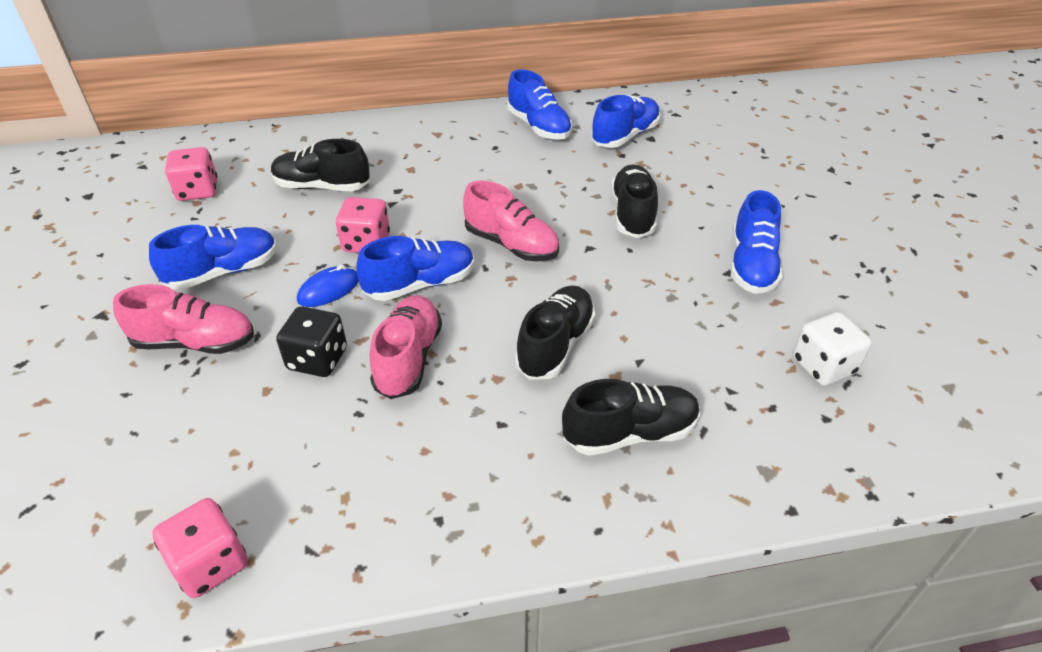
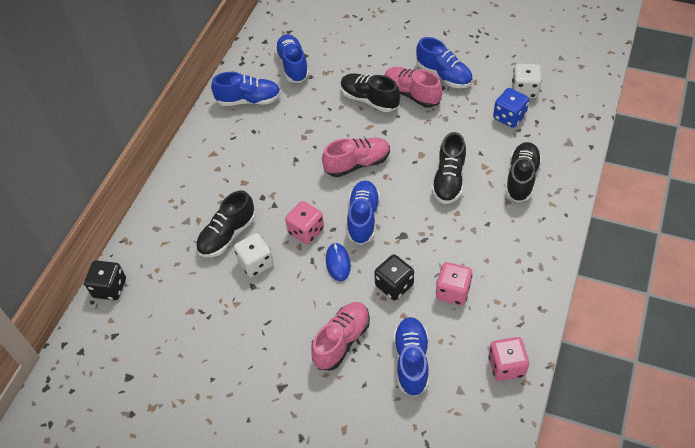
camera: 55 degrees left, 10 degrees up
blue shoe [149,225,277,290] -> blue shoe moved to [393,317,429,397]
pink dice [165,147,217,201] -> pink dice moved to [436,262,472,305]
pink shoe [370,295,442,399] -> pink shoe moved to [384,67,442,107]
black shoe [515,285,596,380] -> black shoe turned 135 degrees counterclockwise [432,132,466,204]
none -> black dice [84,260,126,300]
none -> white dice [234,233,274,277]
none -> blue dice [493,88,529,128]

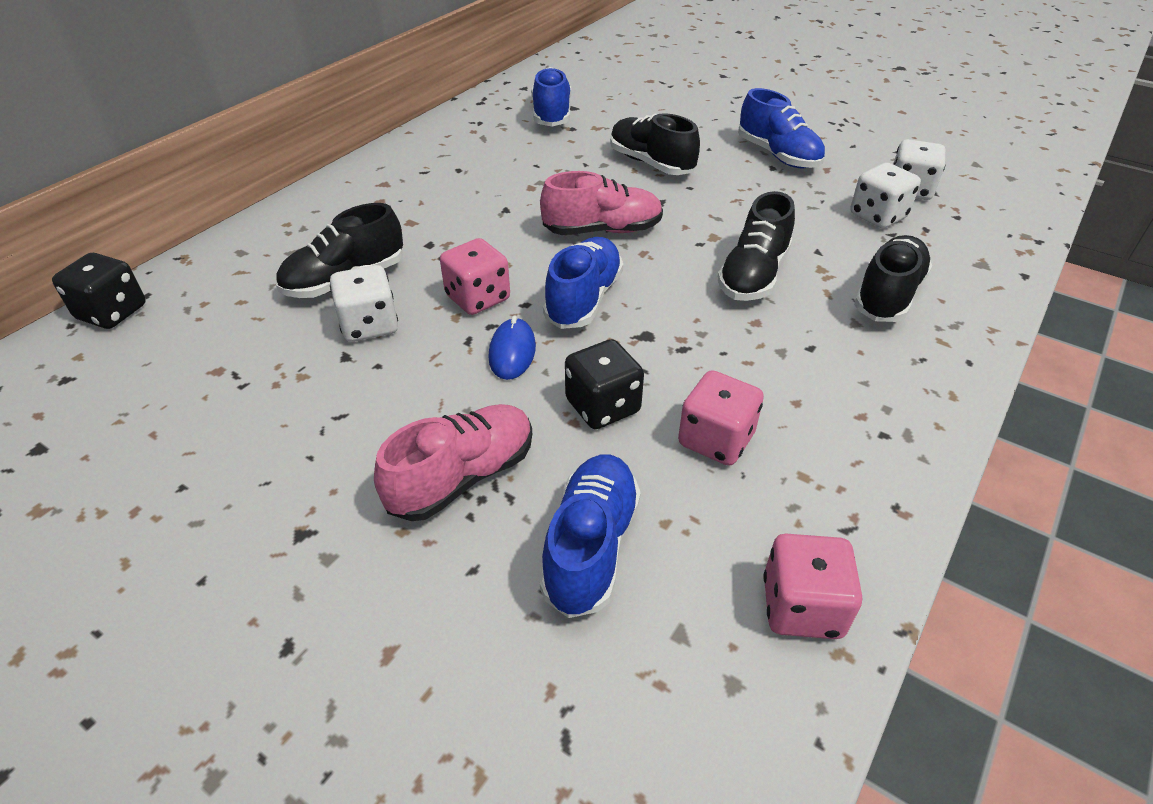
camera: 10 degrees right, 10 degrees down
blue shoe [211,72,281,106] -> none
pink shoe [384,67,442,107] -> none
blue dice [493,88,529,128] -> white dice [850,163,921,228]

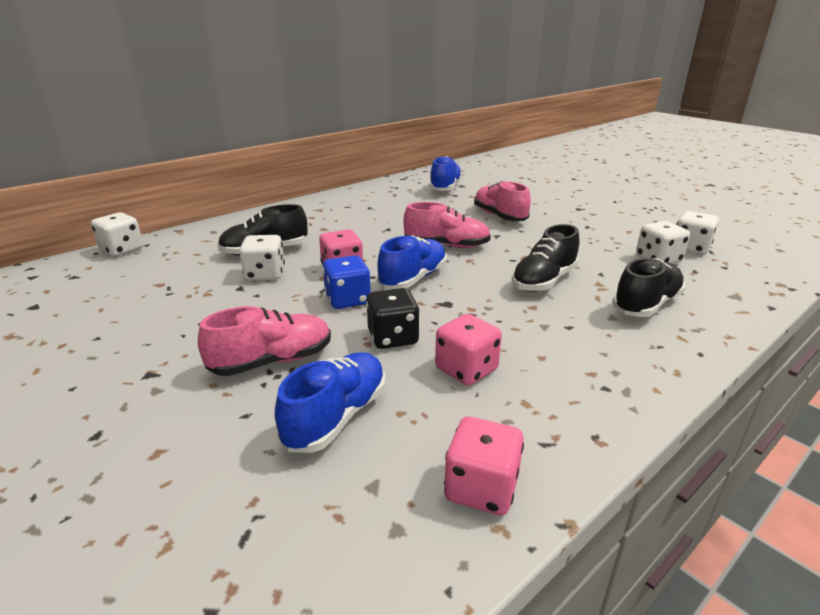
camera: 15 degrees right, 15 degrees down
black dice [52,253,146,329] -> white dice [91,212,143,257]
blue mouse [489,315,536,380] -> blue dice [323,255,371,309]
black shoe [610,113,700,175] -> pink shoe [474,181,531,221]
blue shoe [738,88,825,168] -> none

